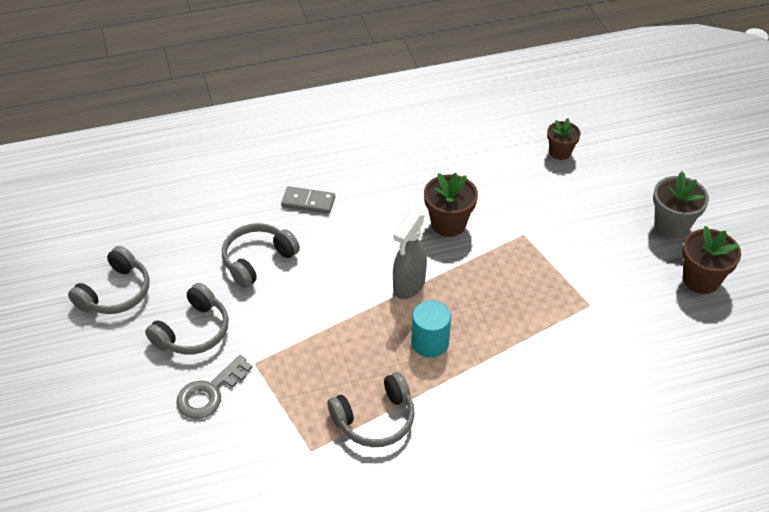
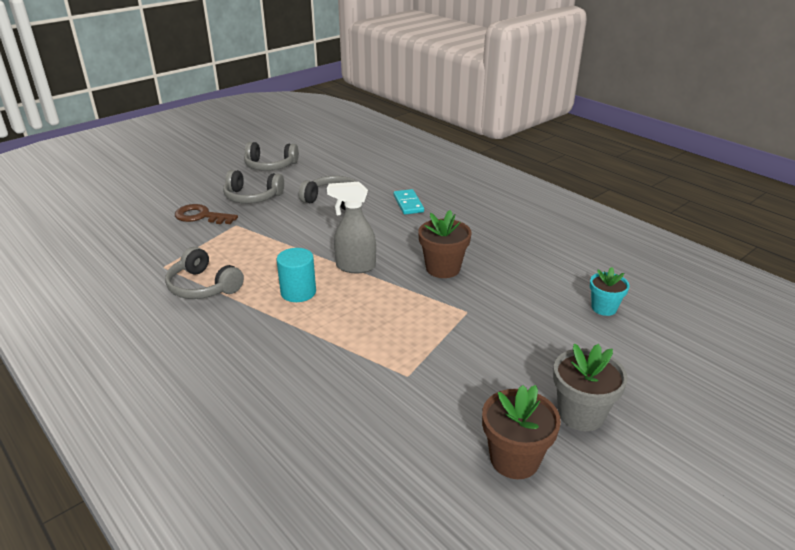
camera: 65 degrees right, 15 degrees down
grey key [176,355,252,419] -> brown key [175,204,238,224]
grey domino [281,186,335,214] -> turquoise domino [393,189,424,215]
brown flower pot [547,118,581,160] -> turquoise flower pot [590,267,630,316]

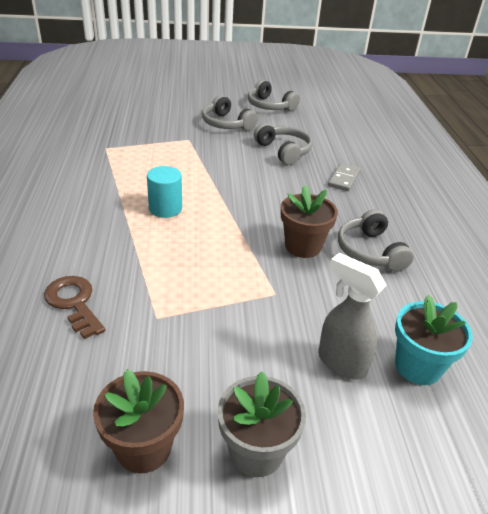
camera: 35 degrees right, 5 degrees up
grey headphones [165,247,244,299] -> grey headphones moved to [338,209,414,272]
brown key [175,204,238,224] -> brown key moved to [44,276,105,339]
grey spray bottle [327,182,376,273] -> grey spray bottle moved to [318,253,386,379]
turquoise domino [393,189,424,215] -> grey domino [328,163,361,191]
turquoise flower pot [590,267,630,316] -> turquoise flower pot [395,295,473,385], size x1.51

